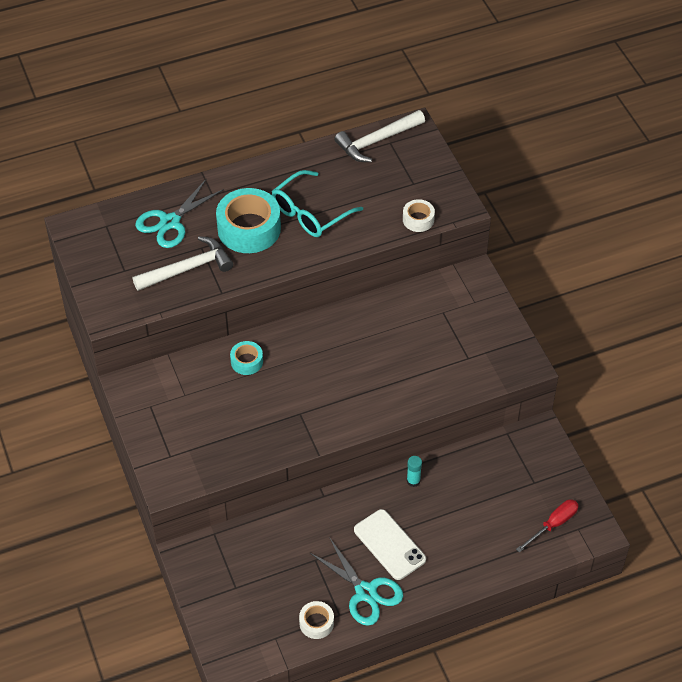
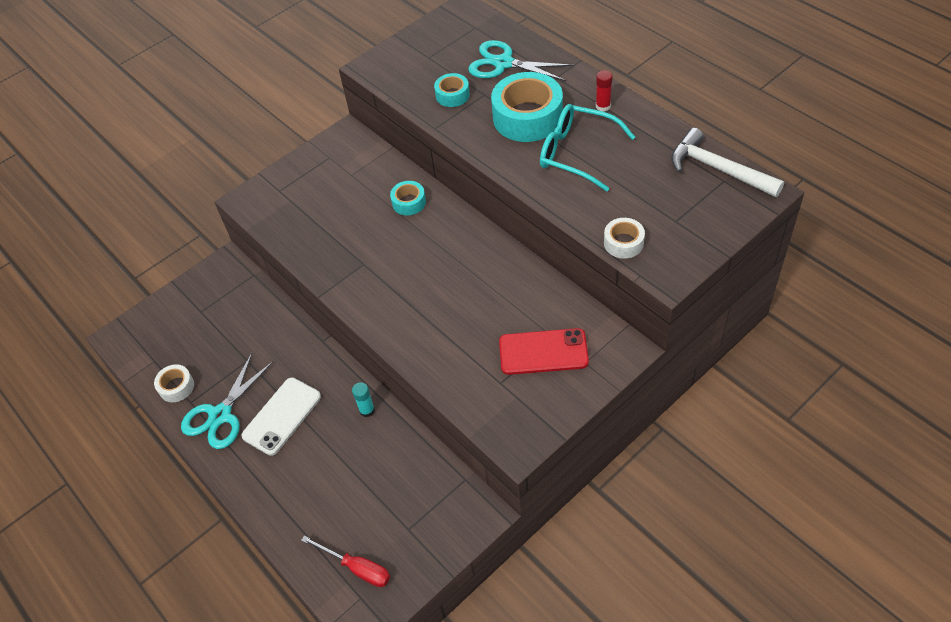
camera: 75 degrees right, 0 degrees up
white hammer [132,236,233,291] -> turquoise tape [434,73,470,107]
none -> red phone [499,328,589,375]
none -> red glue stick [596,70,613,112]

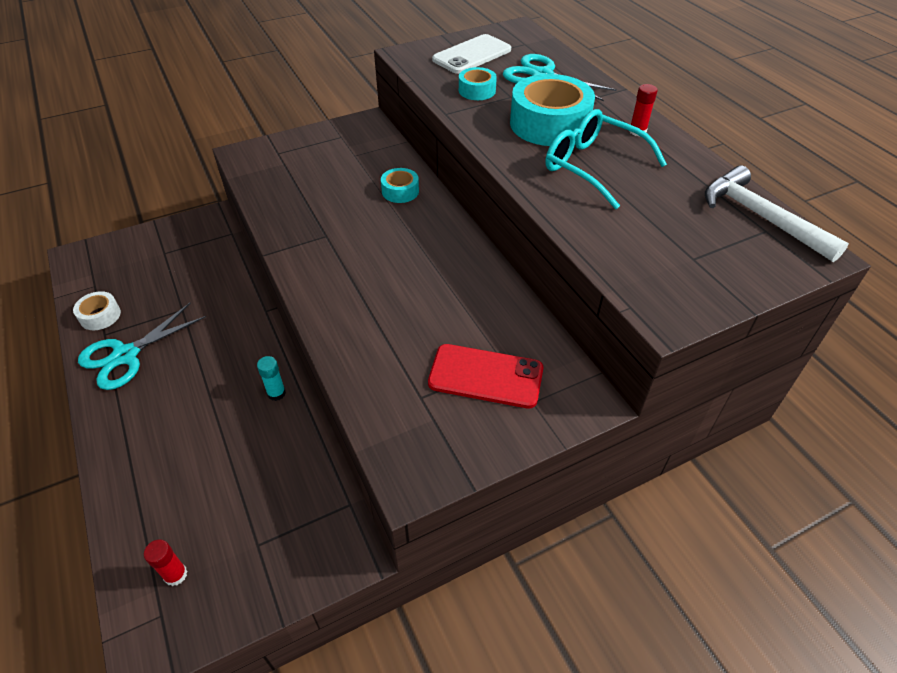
camera: 10 degrees right, 5 degrees down
white phone [241,378,321,456] -> white phone moved to [432,34,511,74]
red screwdriver [301,535,390,587] -> red glue stick [144,539,187,586]
white tape [604,218,645,259] -> none

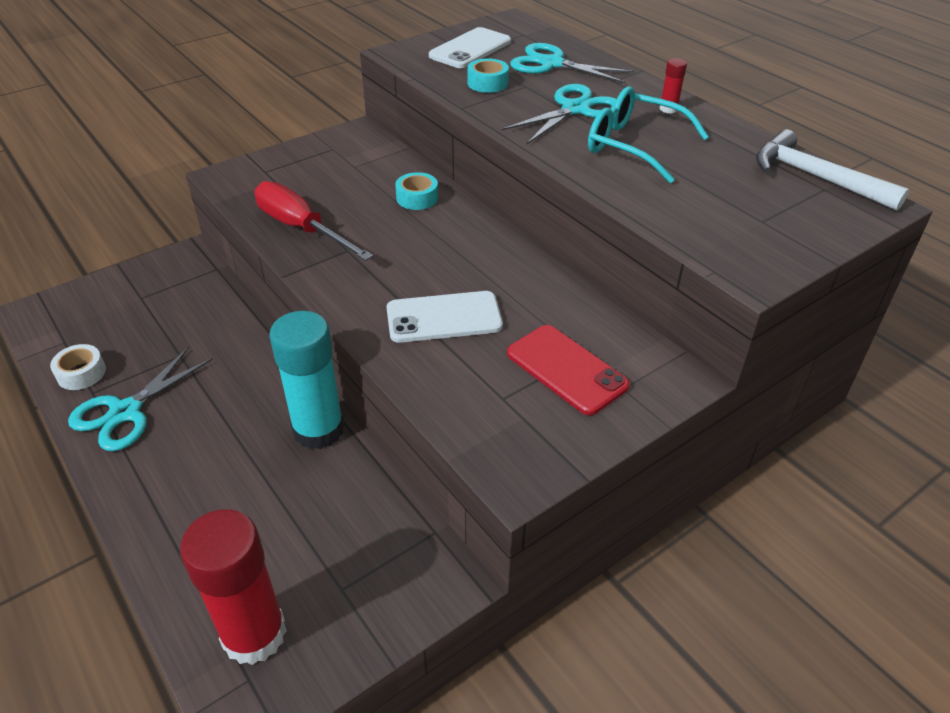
camera: 10 degrees left, 5 degrees down
red glue stick [144,539,187,586] -> red glue stick [180,509,287,665], size x2.43
turquoise glue stick [257,356,286,401] -> turquoise glue stick [269,311,344,449], size x2.43
red phone [428,344,543,408] -> red phone turned 45 degrees clockwise [507,325,630,415]
turquoise tape [510,74,595,146] -> turquoise scissors [502,84,617,144]
none -> red screwdriver [254,181,373,261]
none -> white phone [387,291,503,343]

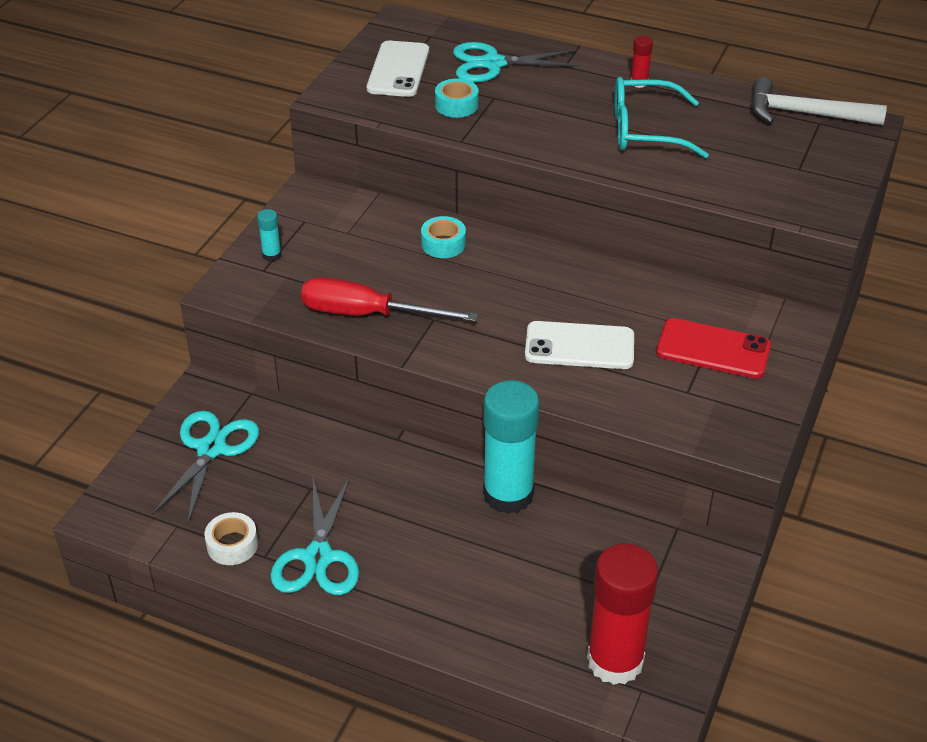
camera: 30 degrees left, 0 degrees up
white phone [387,291,503,343] -> white phone turned 45 degrees clockwise [525,321,634,369]
turquoise scissors [502,84,617,144] -> turquoise scissors moved to [152,411,259,523]
none -> turquoise glue stick [257,209,281,261]

